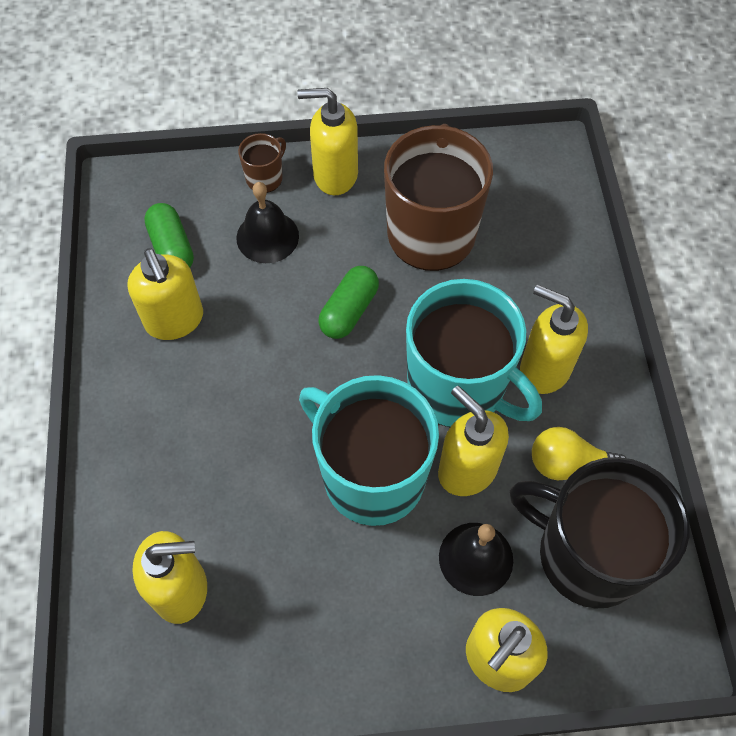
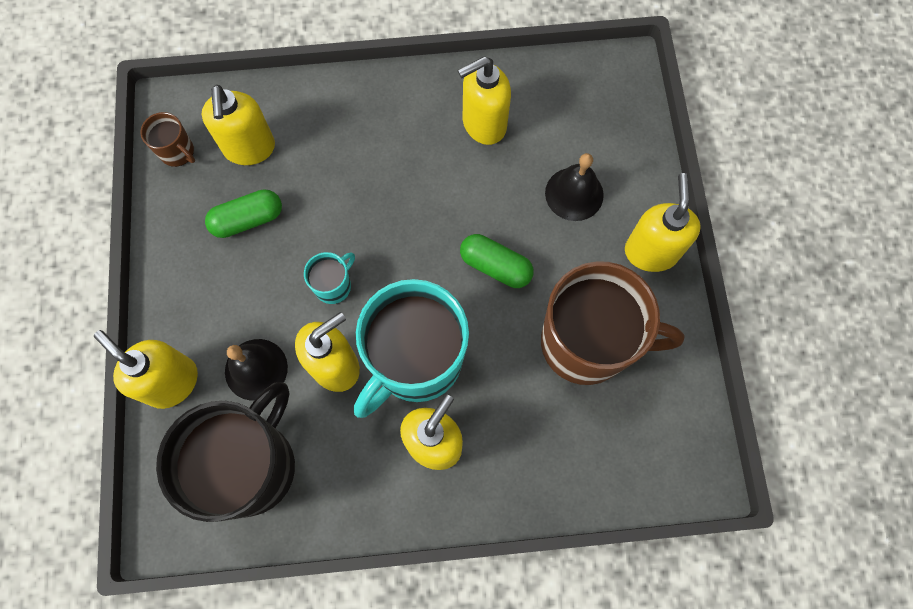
camera: 90 degrees right, 10 degrees up
green capsule [144,203,194,267] -> green capsule moved to [205,189,282,238]
brown mug [238,133,286,193] -> brown mug moved to [141,112,195,167]
turquoise mug [299,375,439,526] -> turquoise mug [304,252,355,304], size x0.43
yellow light bulb [532,427,626,480] -> none

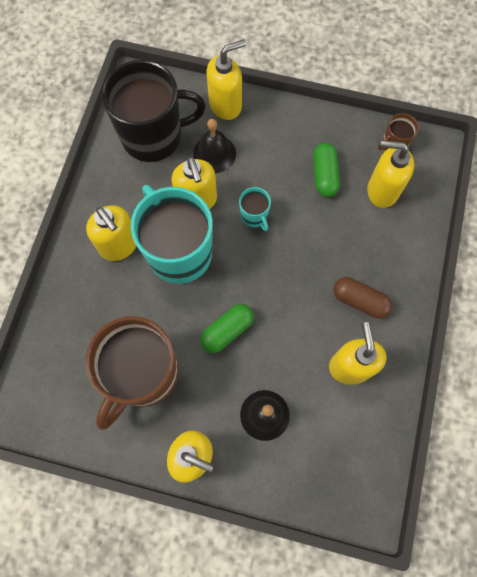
camera: 110 degrees right, 0 degrees up
black mug [156,382,295,522] -> black mug turned 60 degrees counterclockwise [101,60,206,162]
none -> brown capsule [333,277,392,319]

